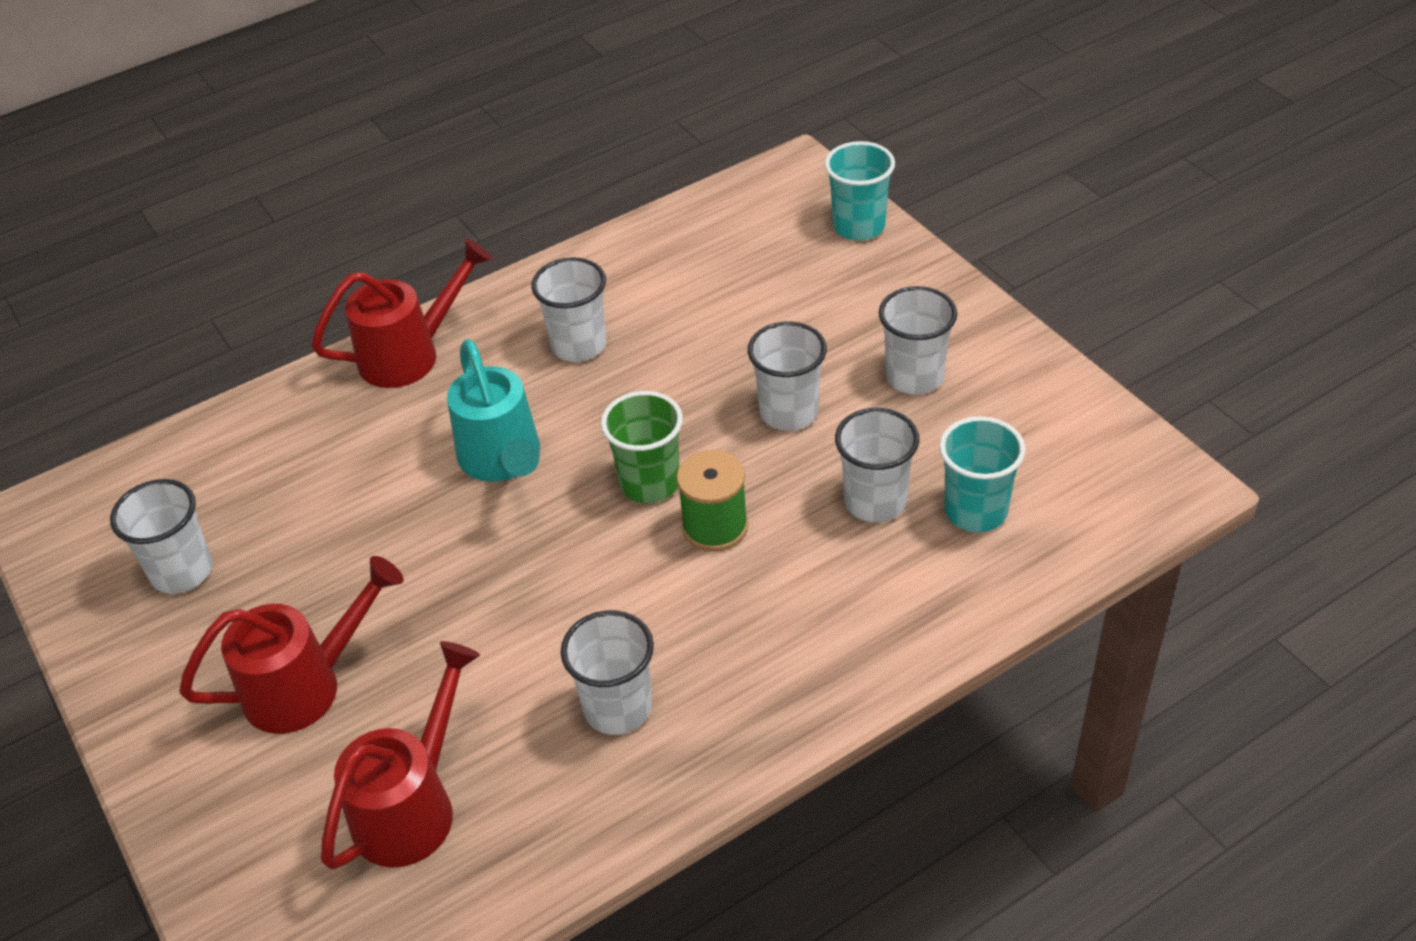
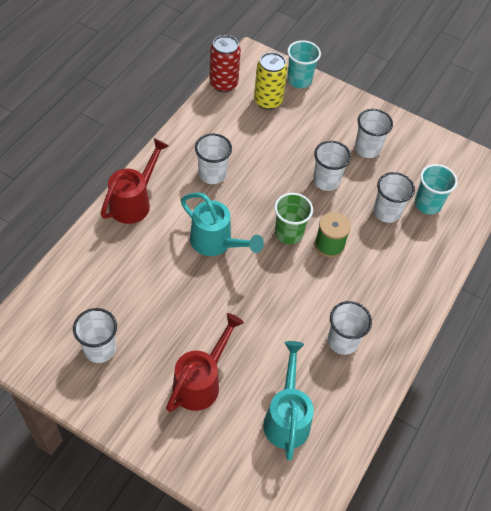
camera: 35 degrees left, 10 degrees up
red watering can [321,641,480,869] -> turquoise watering can [263,341,314,461]
none -> red can [210,35,241,92]
none -> yellow can [254,52,288,110]

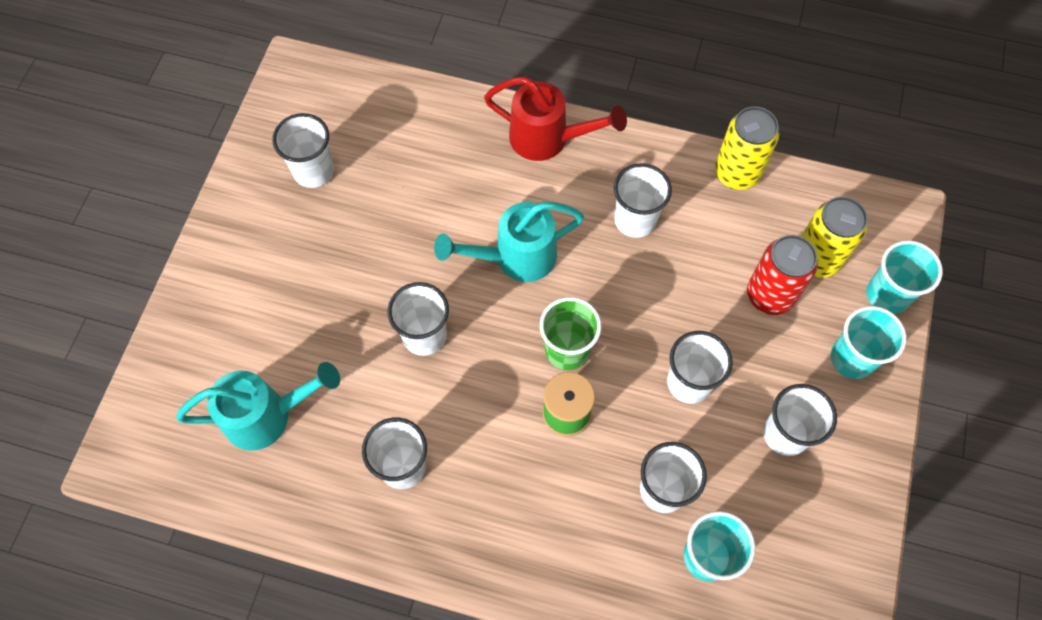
camera: 80 degrees right, 10 degrees up
red watering can [166,313,244,412] -> none
turquoise watering can [181,193,264,256] -> turquoise watering can turned 45 degrees clockwise [434,202,584,282]
red can [210,35,241,92] -> red can moved to [747,235,818,315]
none -> white cup [387,282,449,356]
none -> yellow can [715,106,779,190]
none -> turquoise cup [831,306,907,379]

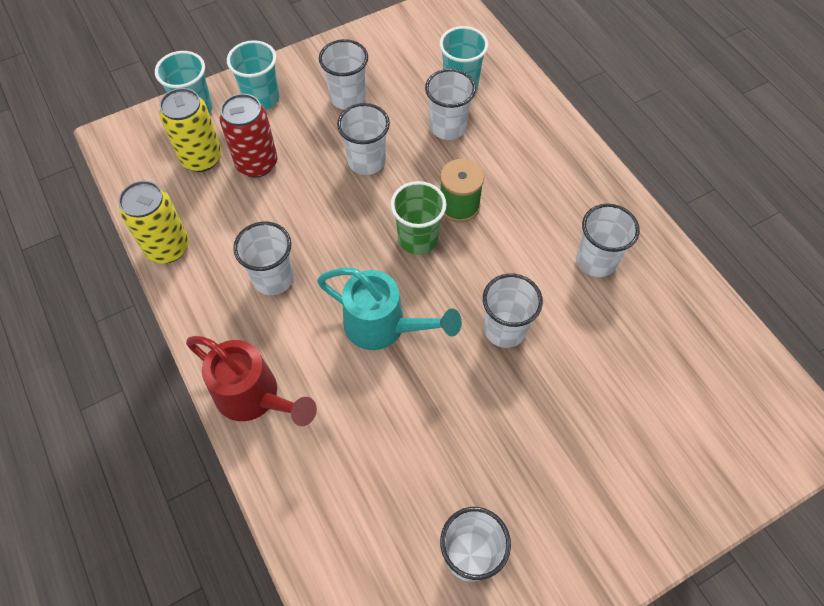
camera: 135 degrees left, 5 degrees down
turquoise watering can [176,362,340,451] -> none
red watering can [484,76,627,161] -> red watering can turned 150 degrees clockwise [186,336,317,426]

